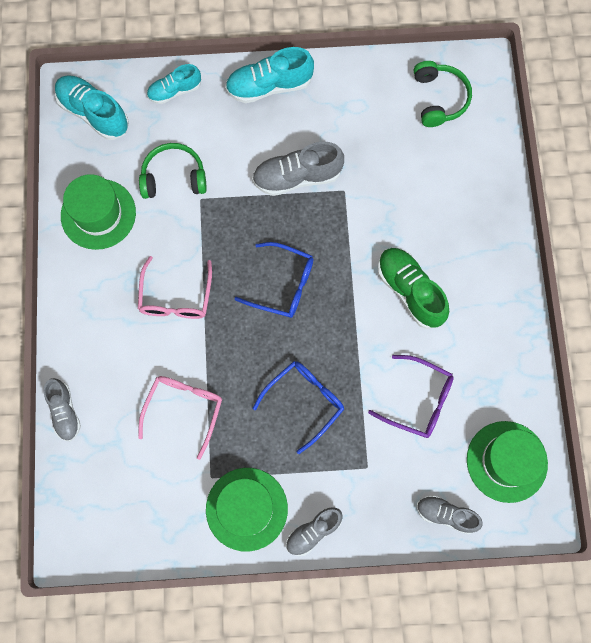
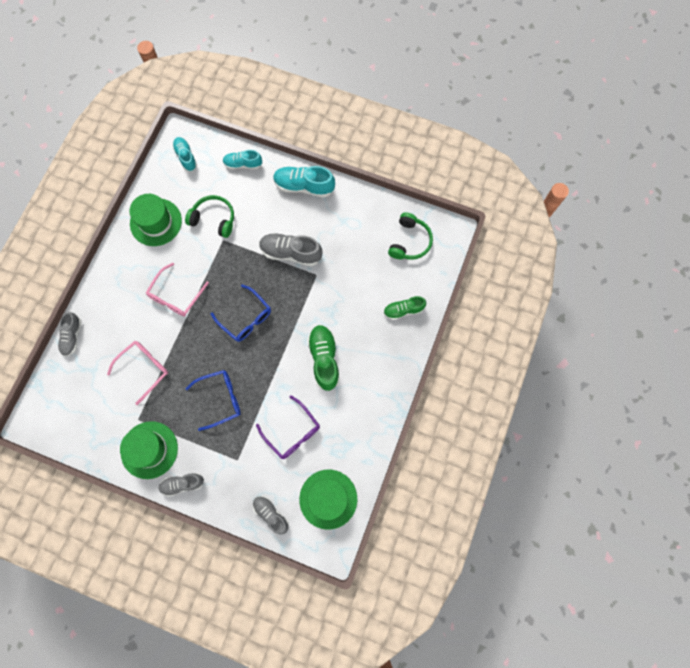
camera: 25 degrees right, 0 degrees up
turquoise shoe [55,75,129,140] -> turquoise shoe [172,137,197,171], size x0.64
none -> green shoe [384,296,426,320]

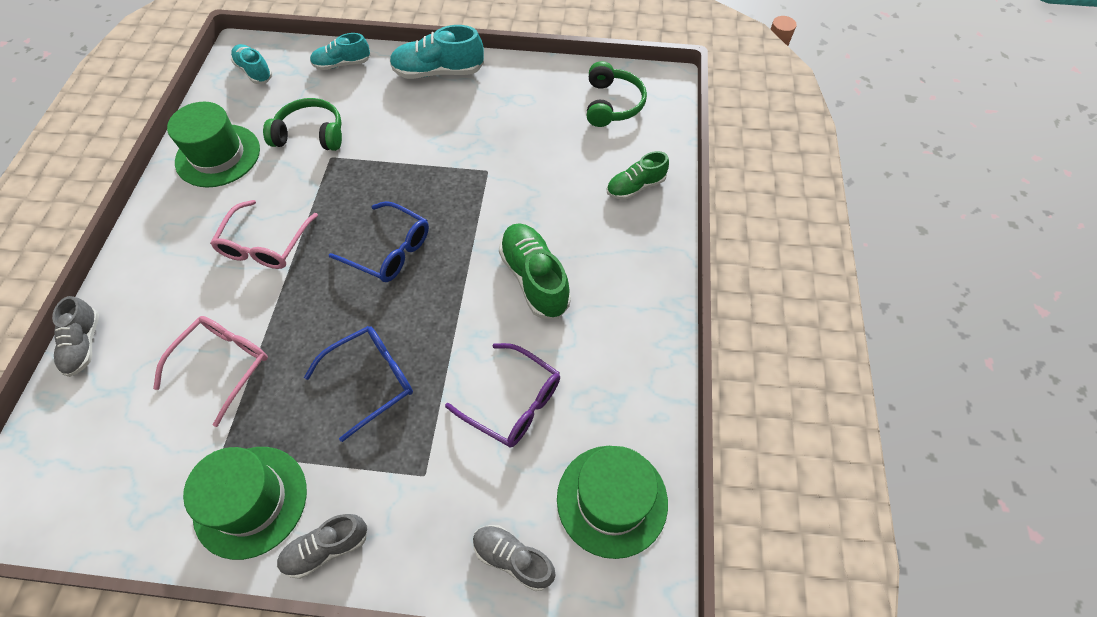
camera: 15 degrees left, 15 degrees down
grey shoe [259,233,322,266] -> none

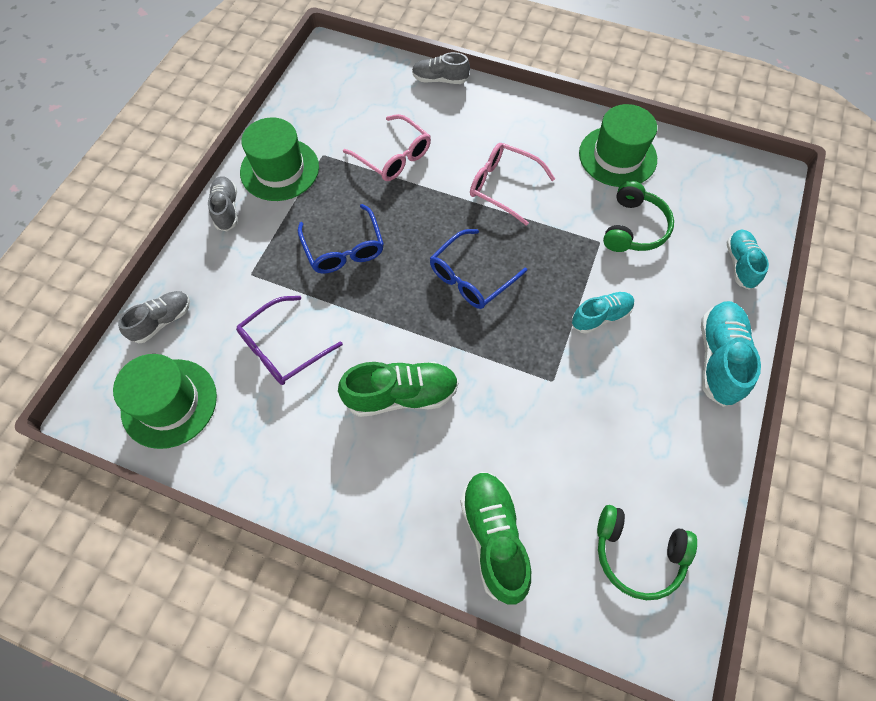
camera: 105 degrees right, 5 degrees up
turquoise shoe [231,44,273,84] -> turquoise shoe moved to [572,292,635,334]
green shoe [607,151,669,200] -> green shoe [460,472,531,605], size x1.56

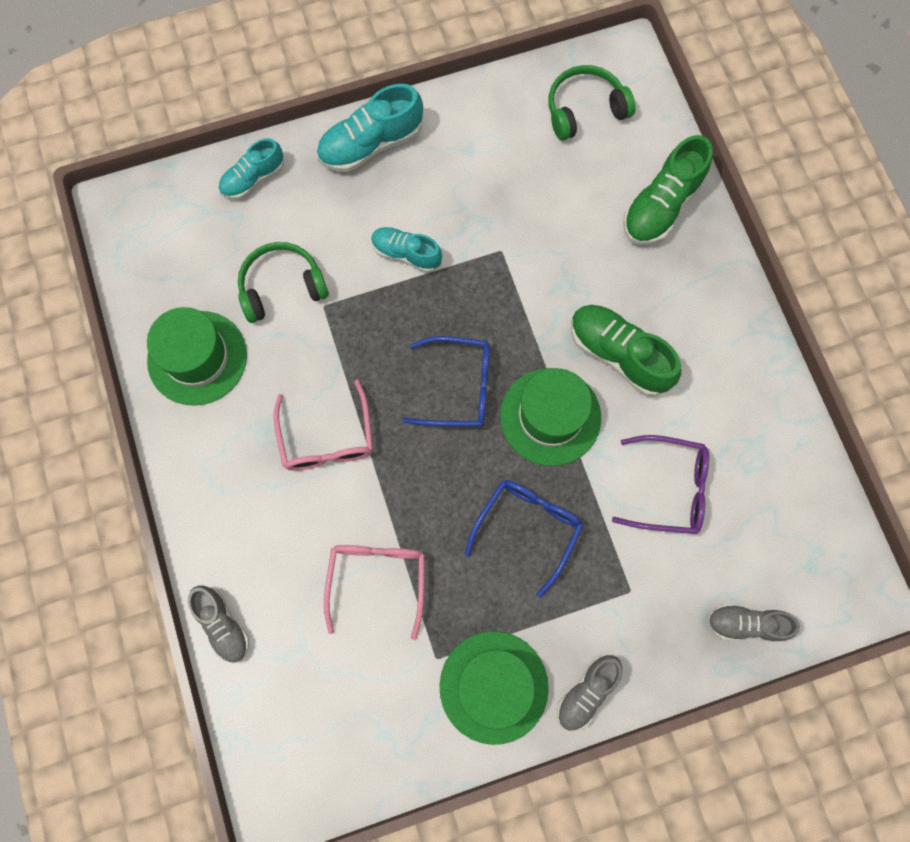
camera: 130 degrees left, 10 degrees up
green hat [113,354,217,449] -> green hat moved to [500,368,601,466]
green headphones [597,505,697,600] -> green headphones turned 90 degrees counterclockwise [549,65,636,141]

